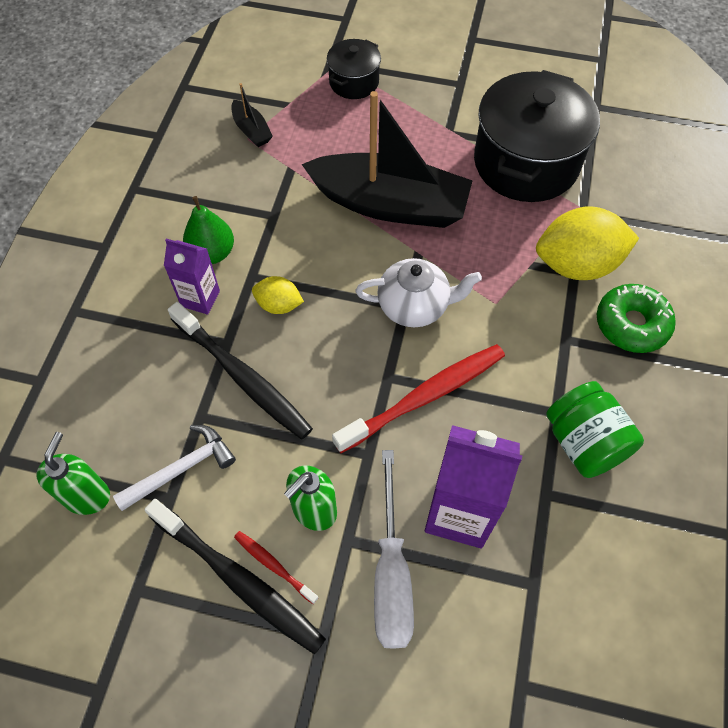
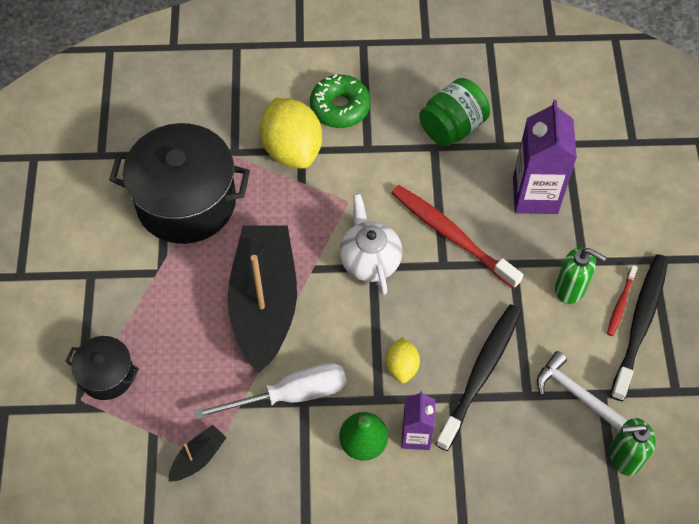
camera: 105 degrees left, 0 degrees up
white screwdriver [374,450,414,649] -> white screwdriver moved to [194,363,346,420]

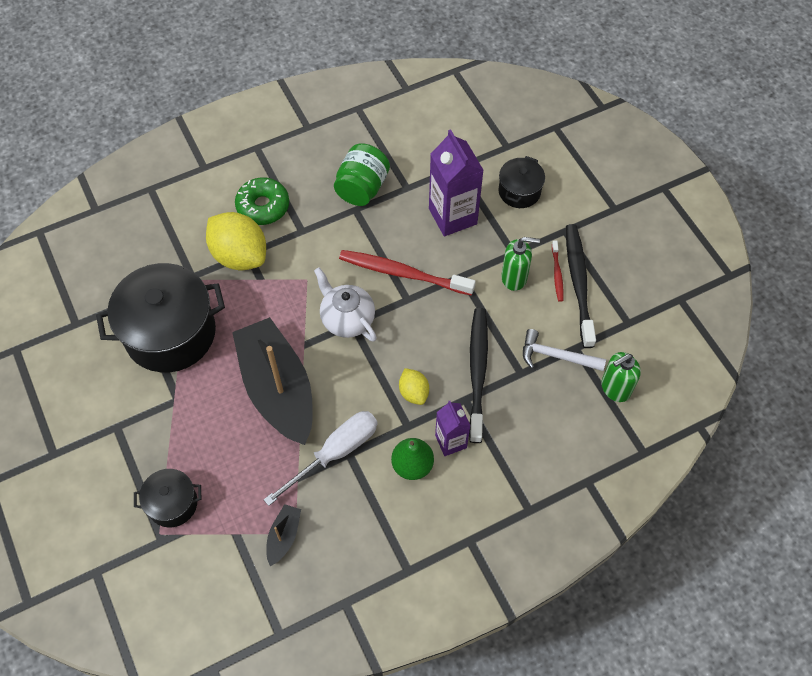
camera: 25 degrees left, 0 degrees up
none -> black pot [498,156,545,208]

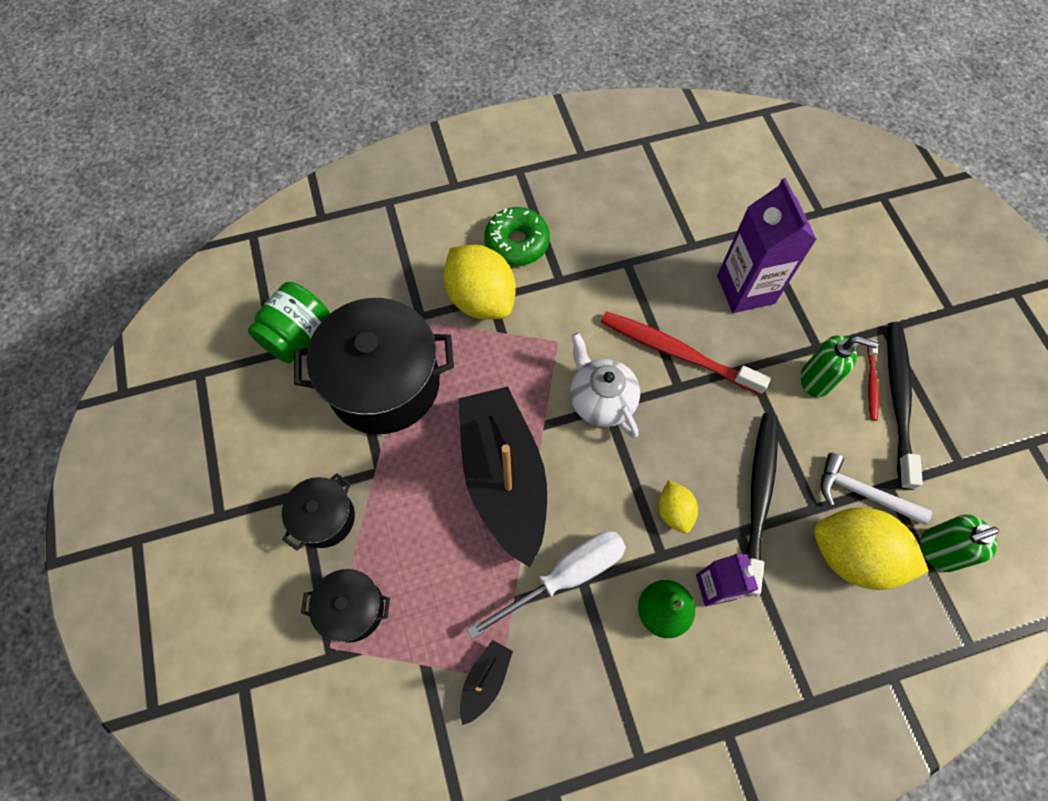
camera: 10 degrees right, 5 degrees up
green jar [334,144,390,206] -> green jar moved to [248,282,330,363]
black pot [498,156,545,208] -> black pot moved to [282,473,355,551]
none -> yellow lemon [814,508,929,590]

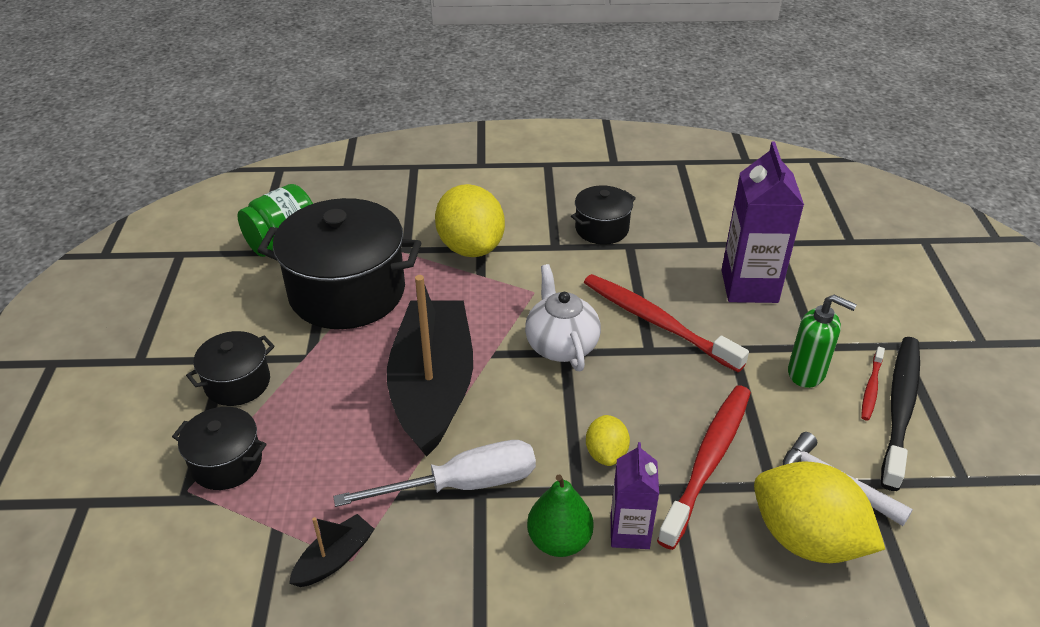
camera: 15 degrees right, 25 degrees down
green donut [484,207,550,266] -> none
black toothbrush [746,413,778,596] -> red toothbrush [657,385,751,550]
green soap dispenser [920,515,999,572] -> none
none -> black pot [571,185,636,245]

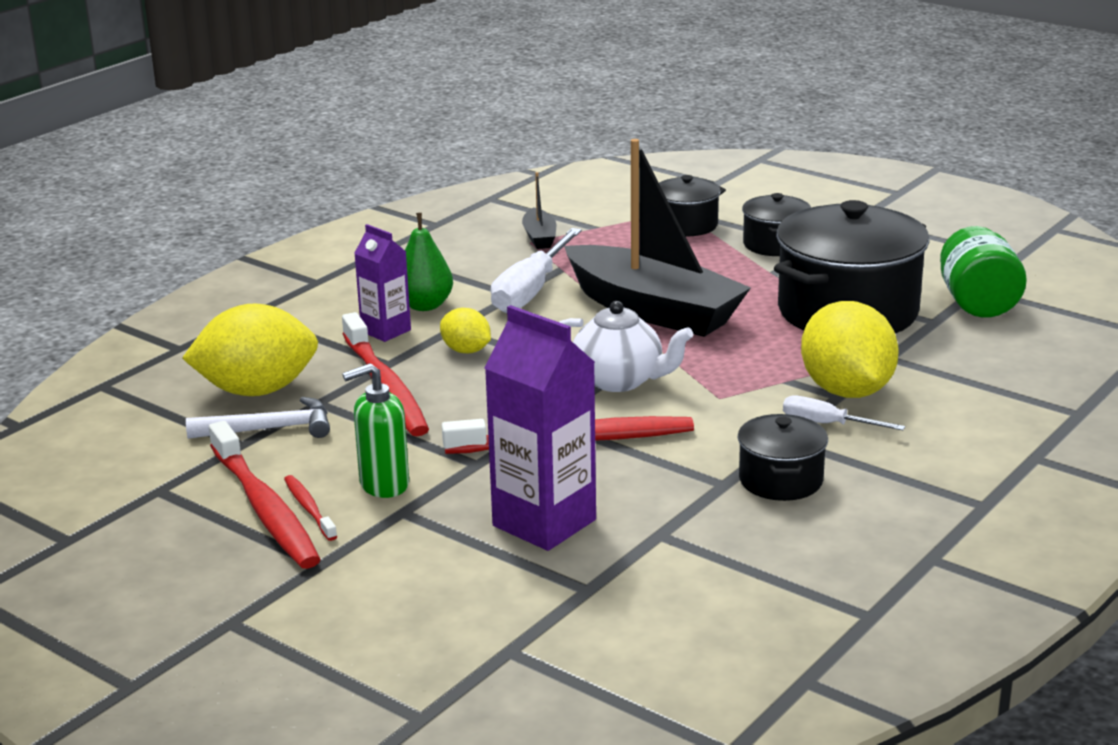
camera: 130 degrees right, 15 degrees down
yellow lemon [435,184,505,257] -> yellow lemon turned 60 degrees clockwise [801,301,899,398]
black toothbrush [881,337,920,491] -> red toothbrush [209,421,321,569]
none -> white screwdriver [783,395,905,430]

